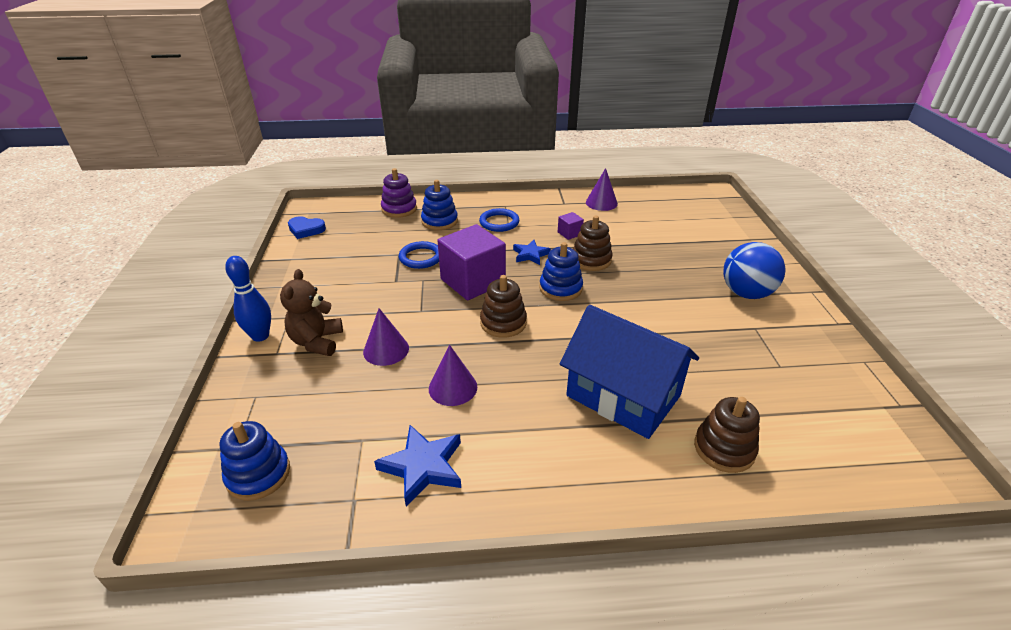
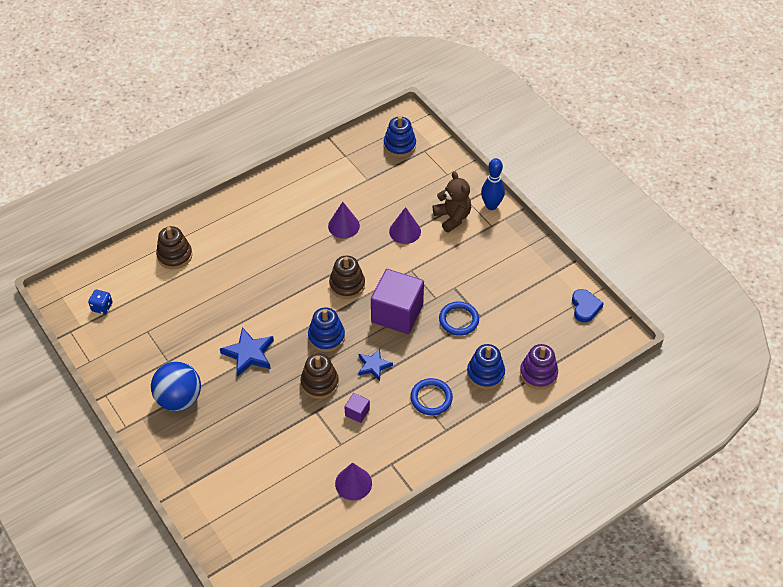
camera: 150 degrees right, 15 degrees up
blue heart [288,216,326,239] -> blue heart turned 105 degrees clockwise [572,289,604,323]
blue star [374,425,461,507] -> blue star moved to [220,327,274,377]
blue house [560,305,699,439] -> none
none -> blue dice [88,290,113,314]

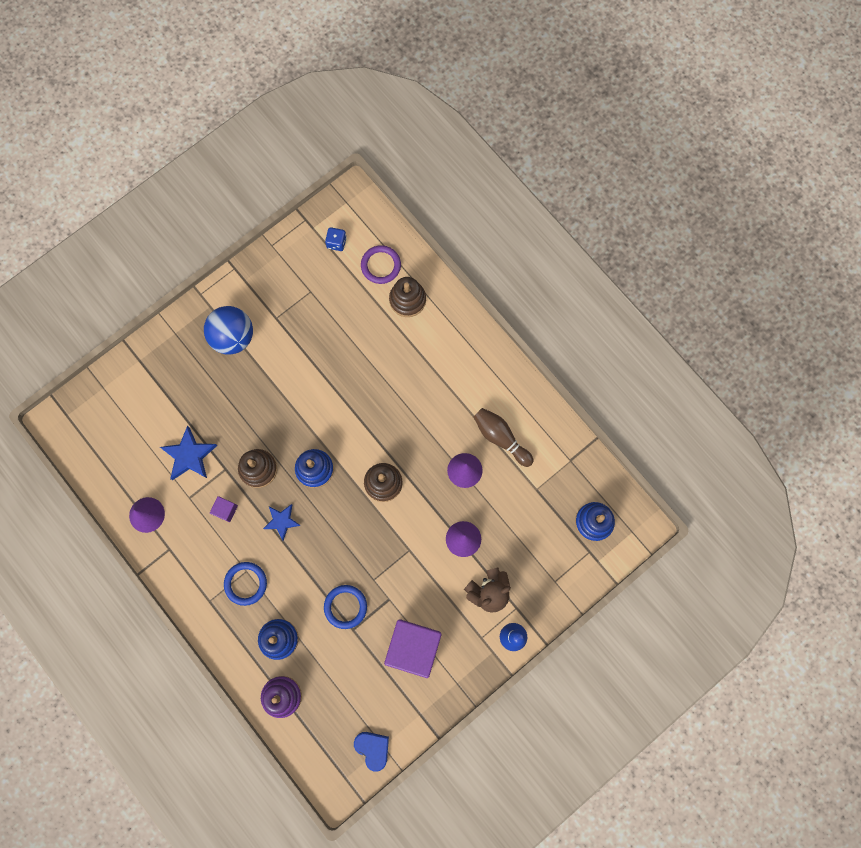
camera: 85 degrees right, 25 degrees up
blue star [220,327,274,377] -> blue star moved to [160,426,217,480]
purple cube [371,269,424,334] -> purple cube moved to [384,620,442,678]
blue heart [572,289,604,323] -> blue heart turned 120 degrees counterclockwise [354,732,389,772]
none -> purple ring [361,245,401,284]
none -> brown bowling pin [473,408,534,467]

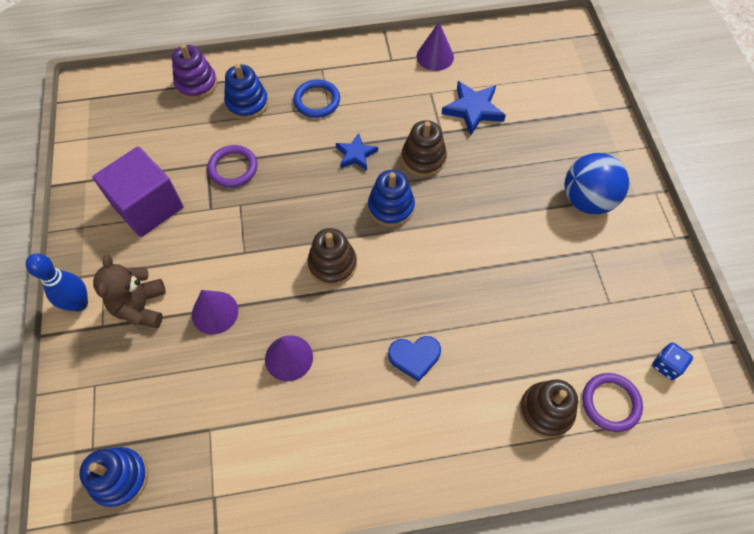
camera: 120 degrees right, 15 degrees down
purple cube [210,496,238,522] -> none
blue ring [324,585,367,629] -> purple ring [207,145,257,187]
blue heart [354,732,389,772] -> blue heart moved to [388,336,441,382]
brown bowling pin [473,408,534,467] -> none

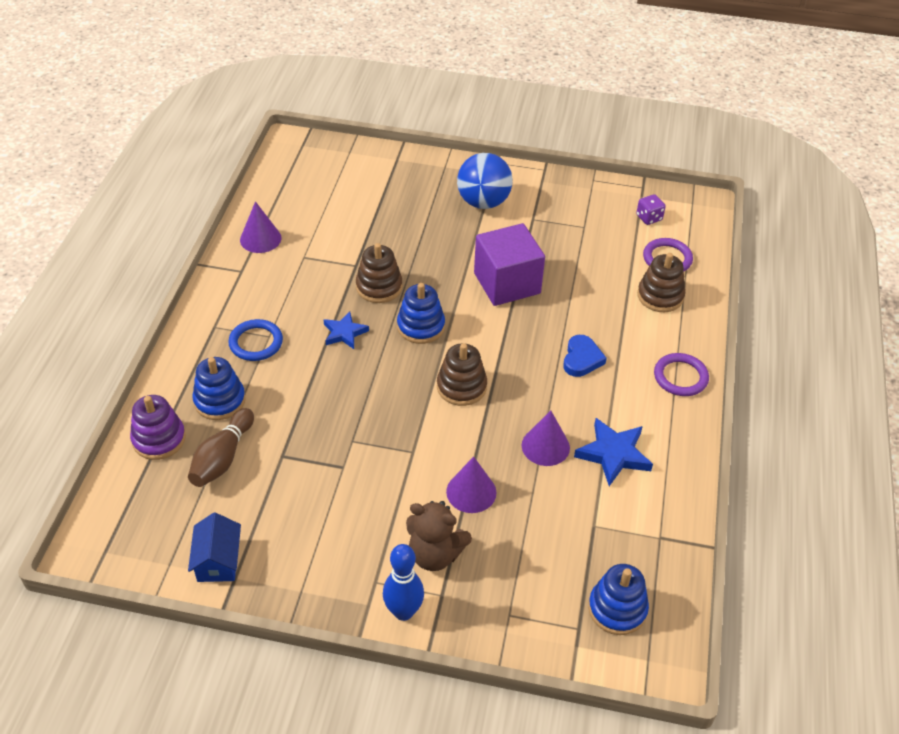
camera: 70 degrees left, 15 degrees down
purple cube [92,146,183,237] -> purple cube moved to [474,223,545,306]
purple ring [207,145,257,187] -> purple ring moved to [654,353,709,396]
blue star [441,81,506,136] -> blue star moved to [574,418,653,486]
blue dice [652,342,693,380] -> purple dice [636,194,666,225]
none -> brown bowling pin [188,408,254,487]
none -> blue house [188,512,241,582]

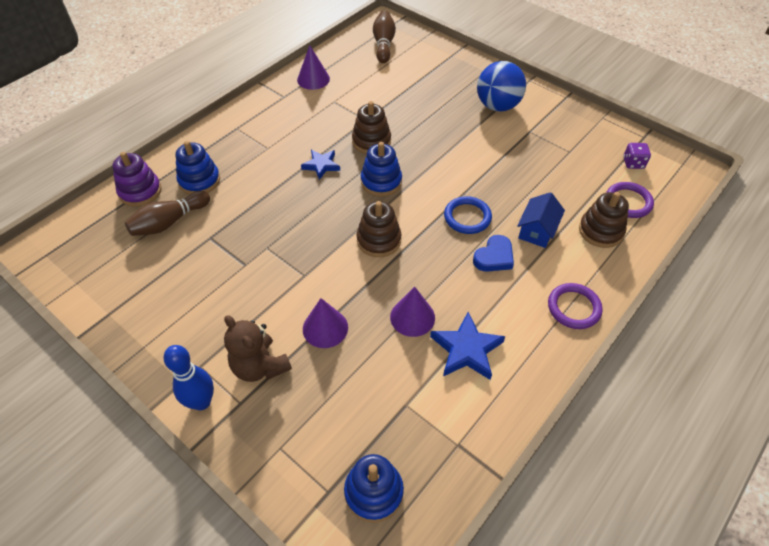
camera: 30 degrees right, 5 degrees up
blue house [188,512,241,582] -> blue house moved to [517,192,565,248]
blue ring [228,319,283,361] -> blue ring moved to [444,196,492,234]
purple cube [474,223,545,306] -> none
none -> brown bowling pin [373,11,396,63]

